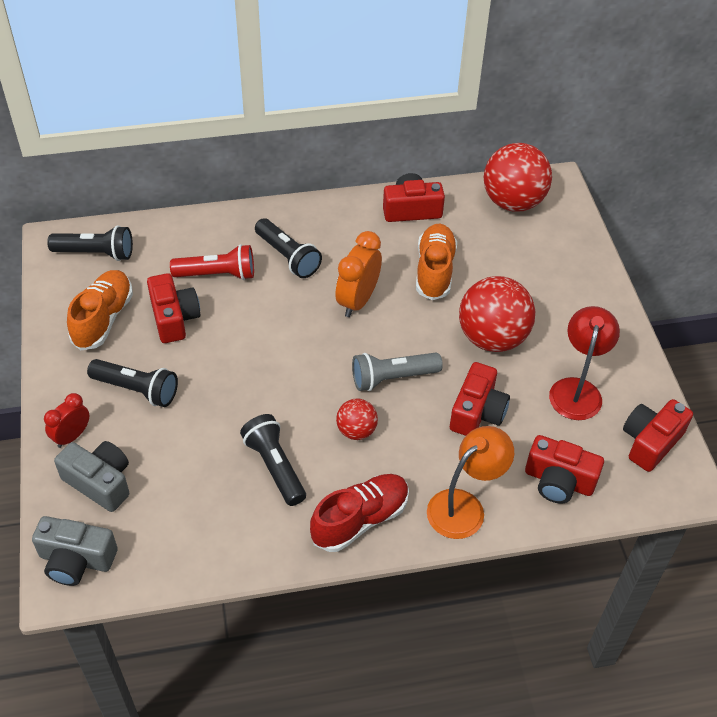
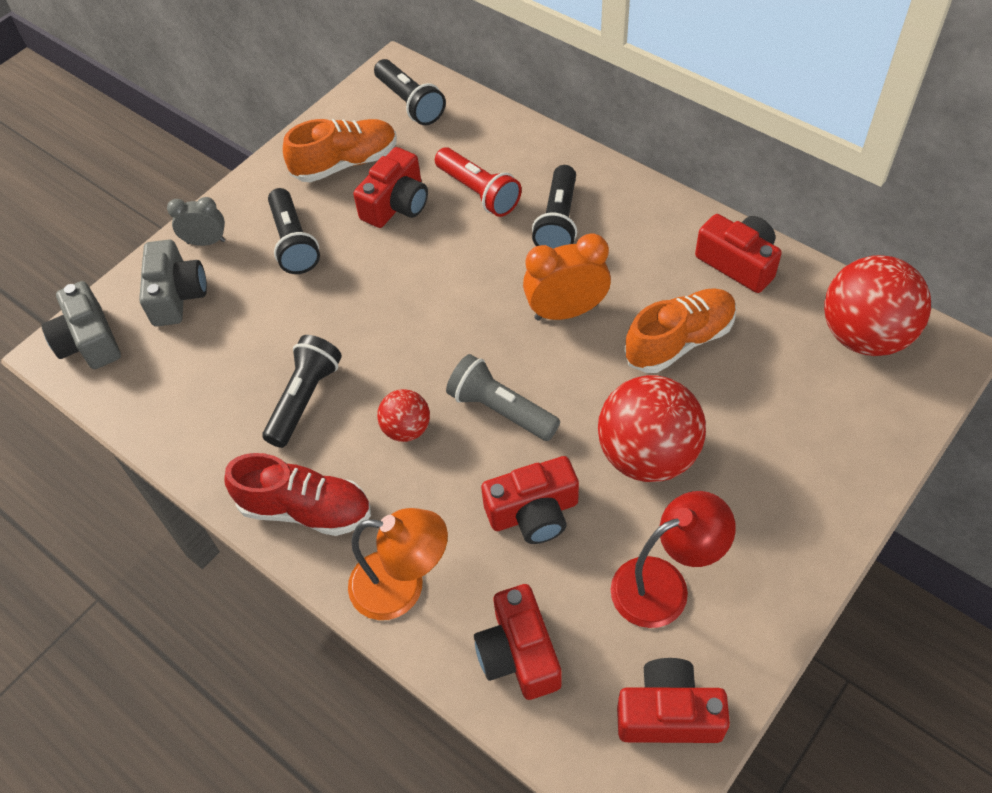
camera: 55 degrees right, 5 degrees up
red clock [44,393,89,448] -> grey clock [167,197,225,246]

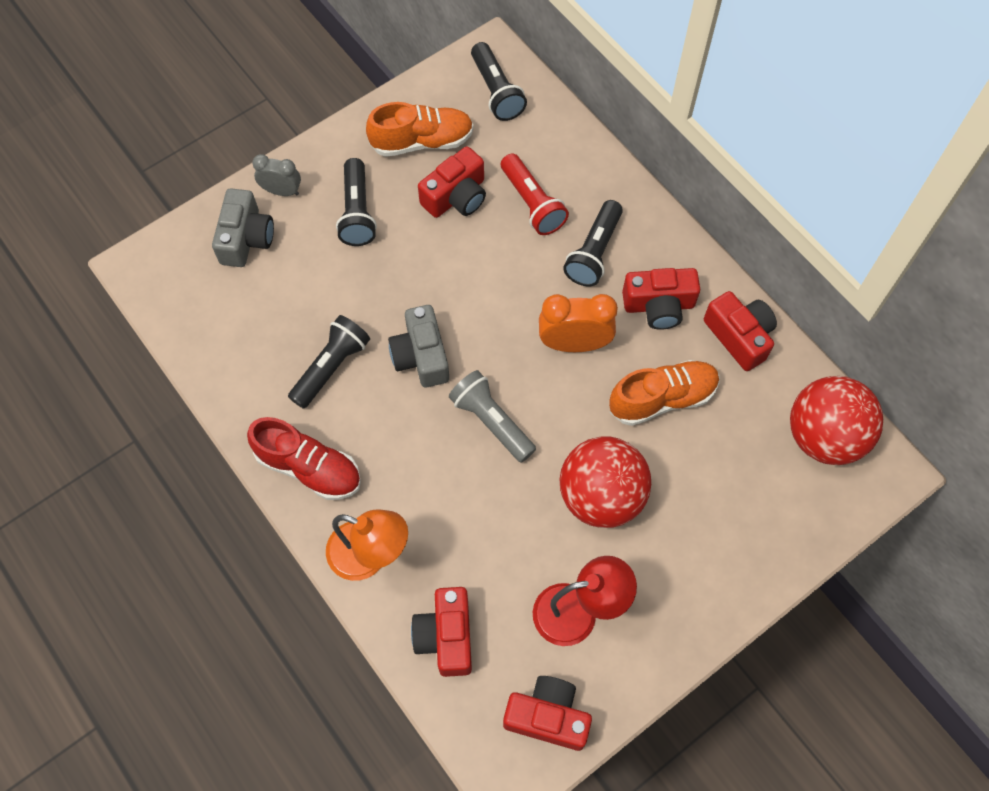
camera: 10 degrees right, 10 degrees up
grey camera [41,281,121,369] -> grey camera moved to [388,305,449,387]
red ball [377,389,430,442] -> none
red camera [481,456,579,544] -> red camera moved to [622,268,700,330]

